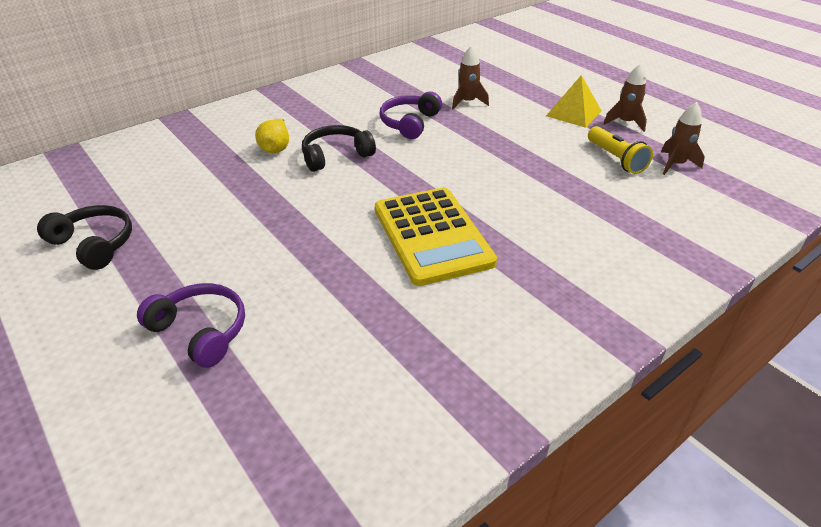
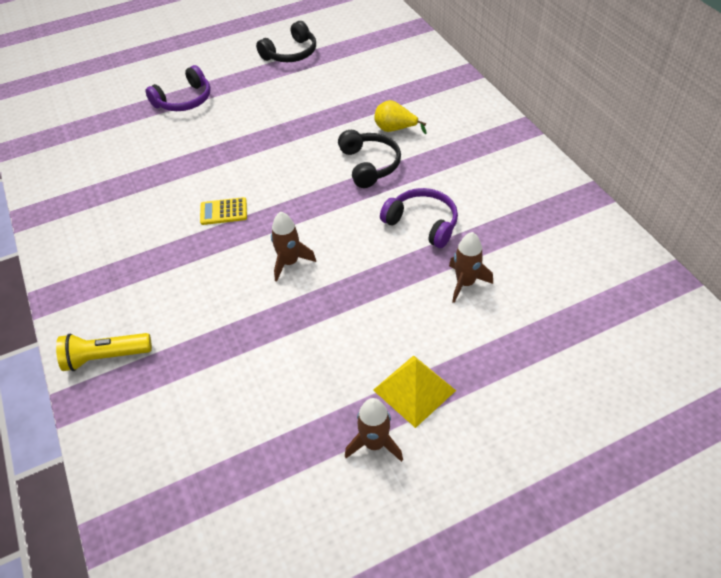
camera: 105 degrees right, 10 degrees up
yellow calculator [375,187,497,286] -> yellow calculator [200,197,247,225], size x0.42
yellow flashlight [588,126,653,174] -> yellow flashlight moved to [56,333,152,371]
brown rocket [661,102,705,175] -> brown rocket moved to [271,212,316,282]

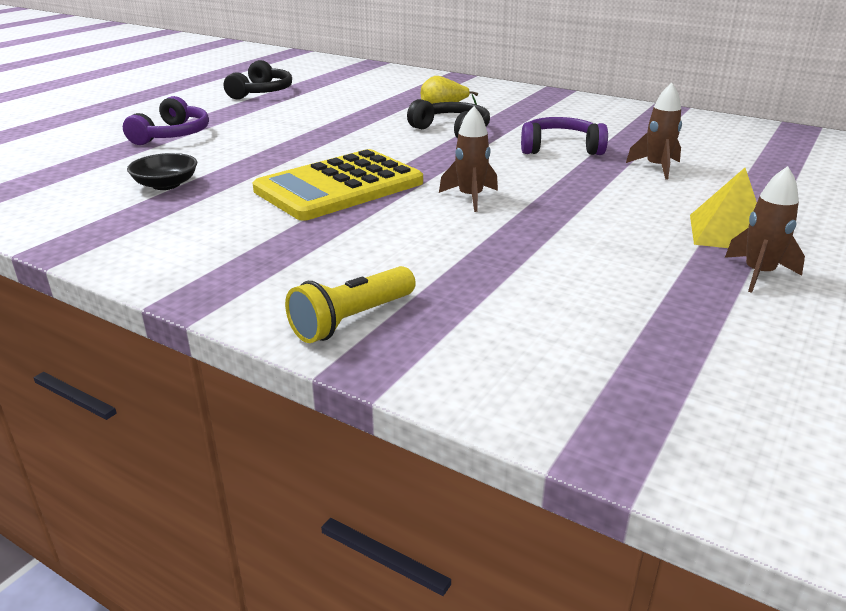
camera: 35 degrees left, 20 degrees down
yellow calculator [200,197,247,225] -> yellow calculator [253,149,423,221], size x2.40
none -> black bowl [127,153,197,190]

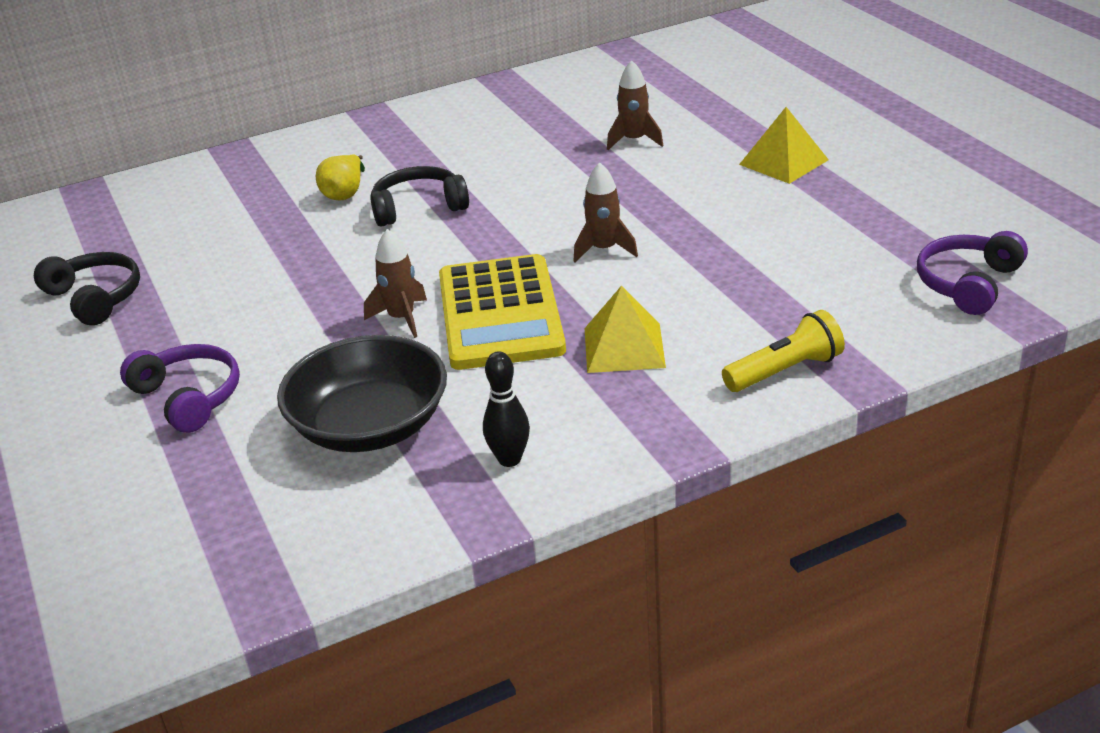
camera: 55 degrees left, 5 degrees up
black bowl [127,153,197,190] -> black bowl [277,335,447,452], size x1.93
yellow flashlight [285,266,416,343] -> yellow flashlight turned 105 degrees counterclockwise [722,310,845,392]
purple headphones [521,117,608,155] -> purple headphones moved to [917,231,1028,315]
brown rocket [725,166,805,293] -> brown rocket moved to [364,229,427,338]
none -> black bowling pin [483,351,530,467]
none -> yellow pyramid [584,286,666,373]

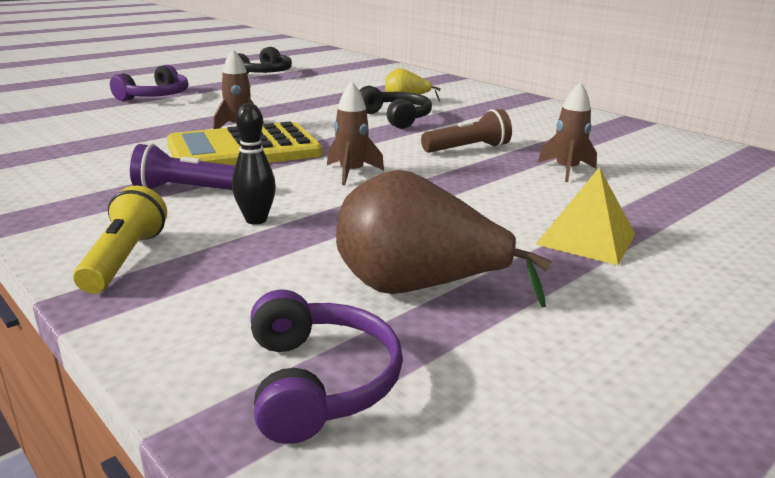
camera: 70 degrees right, 10 degrees down
black bowl [277,335,447,452] -> none
black bowling pin [483,351,530,467] -> black bowling pin moved to [232,103,276,225]
yellow pyramid [584,286,666,373] -> purple flashlight [130,144,235,190]
yellow flashlight [722,310,845,392] -> yellow flashlight turned 135 degrees counterclockwise [73,186,167,294]
purple headphones [917,231,1028,315] -> purple headphones turned 60 degrees clockwise [250,289,403,444]
none -> brown pear [336,170,552,307]
none -> brown flashlight [421,109,512,153]

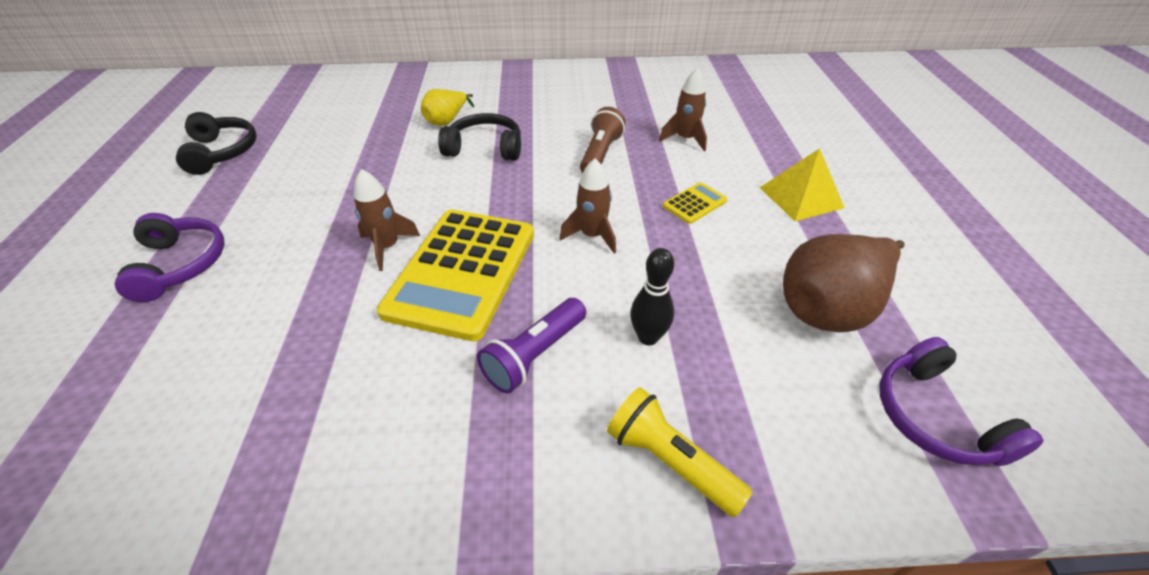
camera: 50 degrees left, 20 degrees up
purple headphones [250,289,403,444] -> purple headphones turned 135 degrees counterclockwise [879,337,1044,466]
none -> yellow calculator [663,182,728,224]

